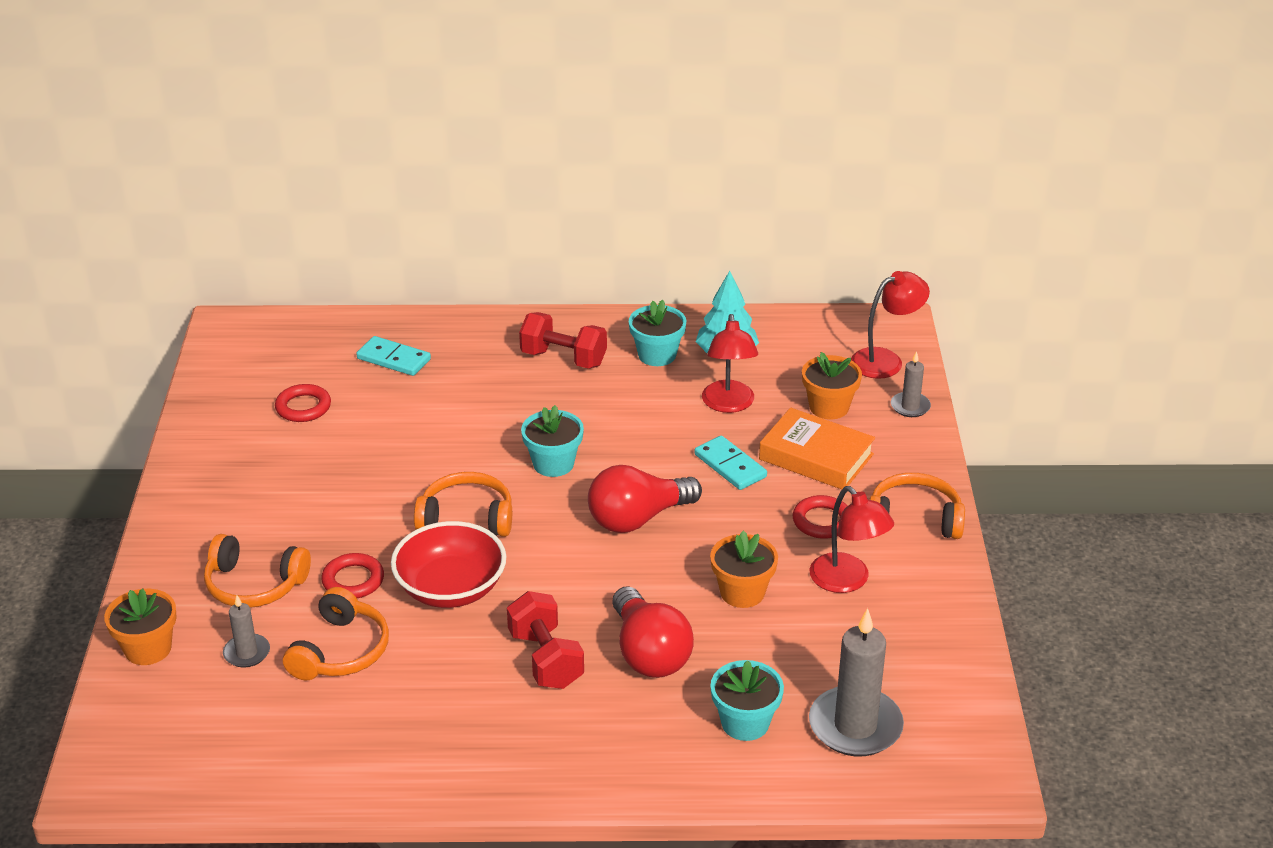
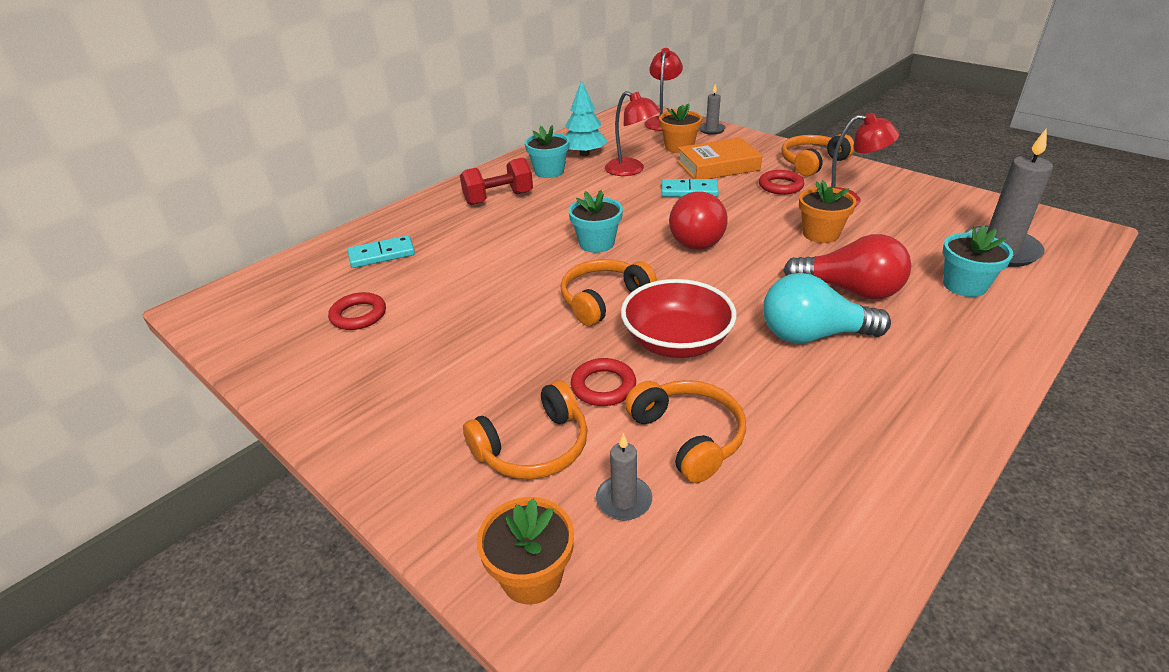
camera: 45 degrees left, 0 degrees up
red dumbbell [507,591,584,689] -> turquoise light bulb [763,273,891,344]

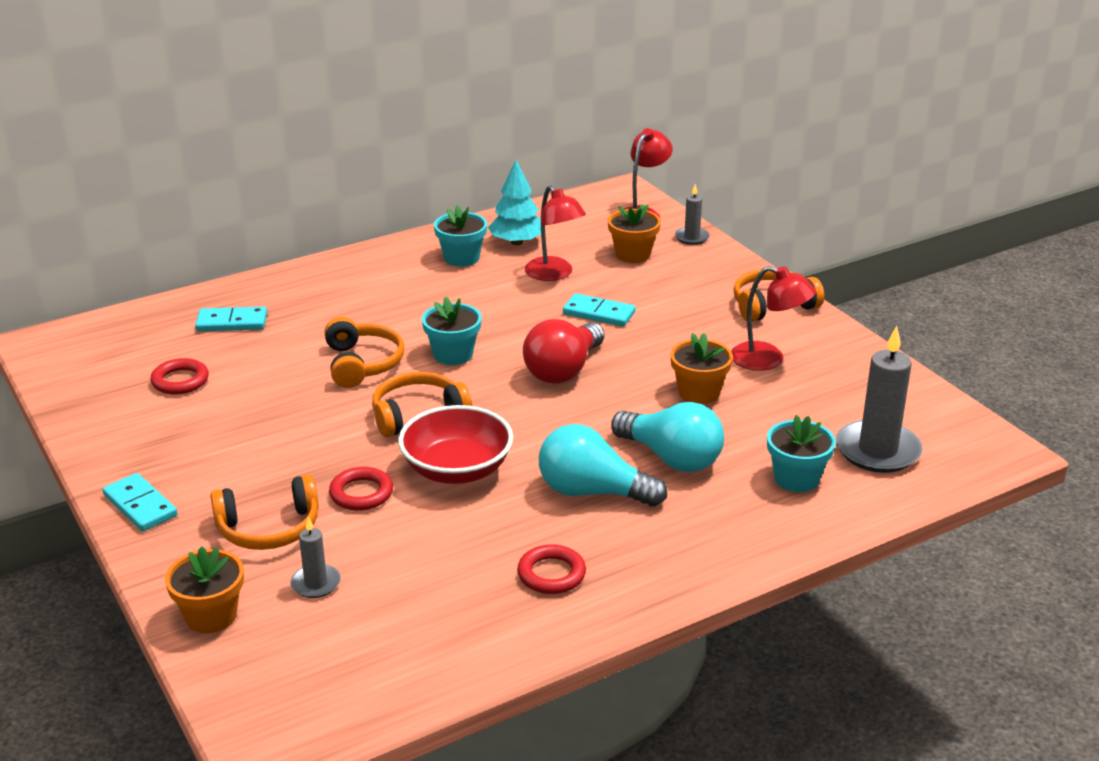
camera: 15 degrees right, 5 degrees down
red dumbbell [460,157,533,205] -> none
orange headphones [625,380,746,483] -> orange headphones moved to [325,317,404,388]
orange book [677,137,762,179] -> none
red ring [759,170,804,195] -> red ring moved to [517,544,586,594]
red light bulb [783,234,911,300] -> turquoise light bulb [611,402,724,472]
none -> turquoise domino [103,473,178,531]

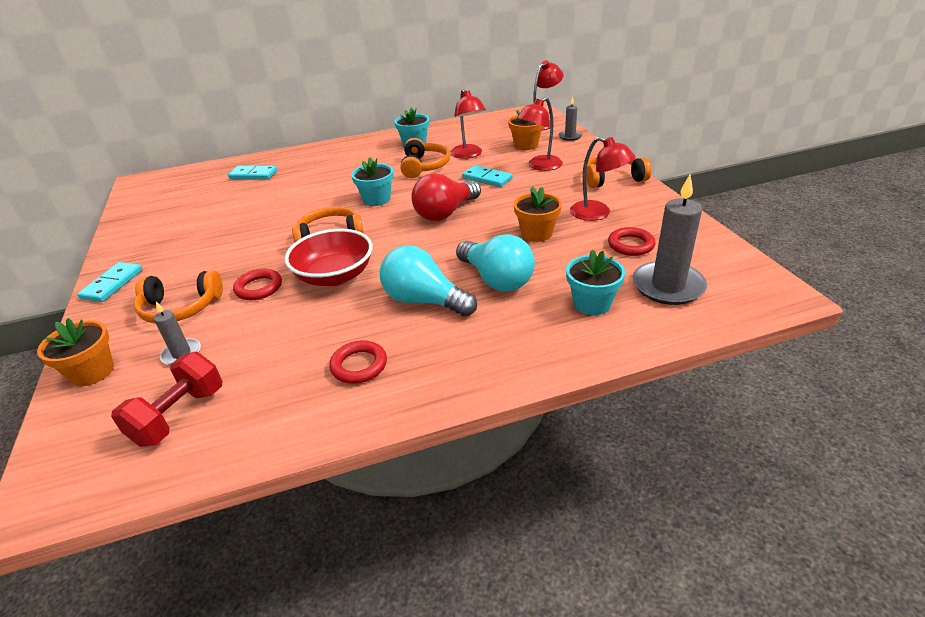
camera: 15 degrees right, 5 degrees up
turquoise domino [103,473,178,531] -> turquoise domino turned 45 degrees clockwise [77,262,143,302]
red ring [150,358,209,394] -> red ring moved to [608,227,655,256]
orange headphones [325,317,404,388] -> orange headphones moved to [400,138,450,178]
turquoise tree [488,160,541,245] -> none
none -> red dumbbell [111,352,222,447]
none -> red lamp [517,97,563,171]

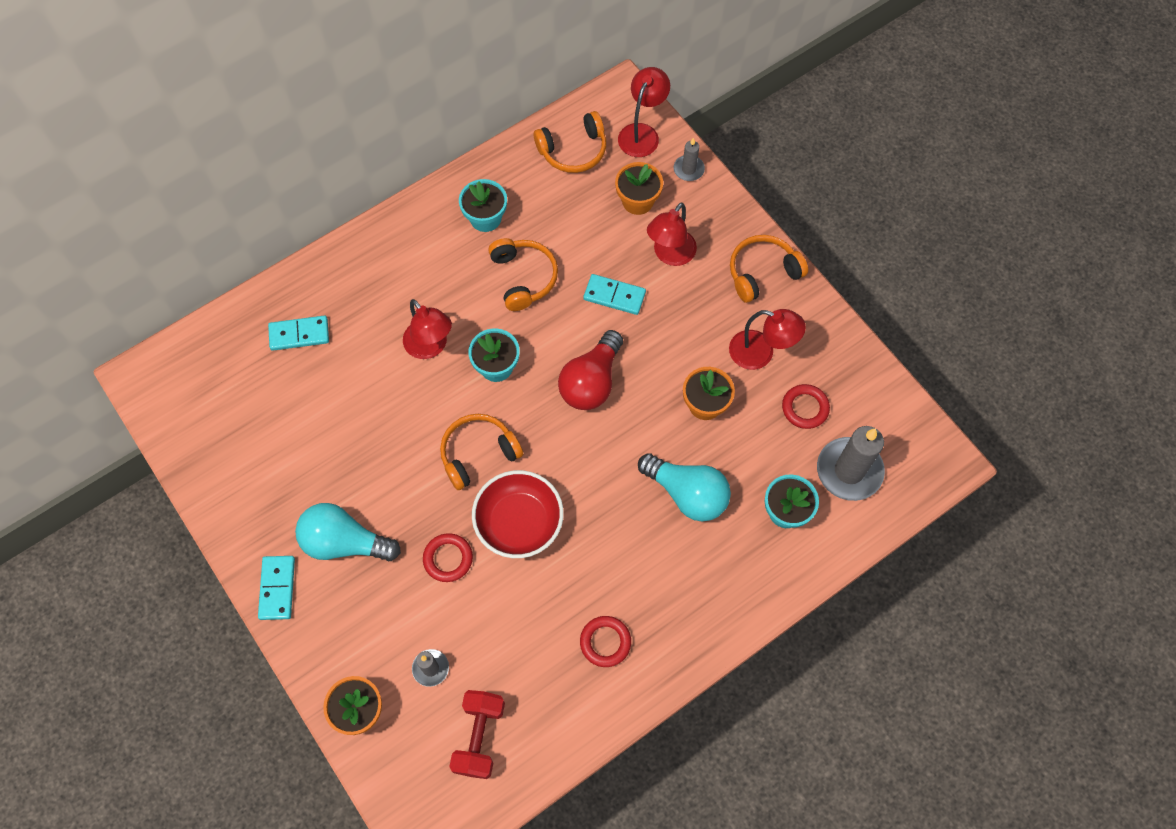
camera: 20 degrees left, 30 degrees up
orange headphones [134,270,223,324] -> orange headphones moved to [534,111,606,173]
turquoise light bulb [380,245,477,317] -> turquoise light bulb moved to [295,503,401,561]
red lamp [450,89,486,159] -> red lamp moved to [403,299,452,359]

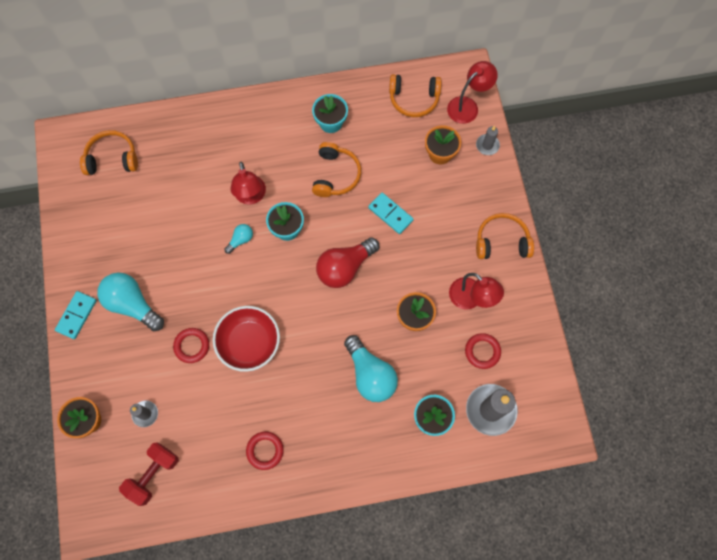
camera: 25 degrees right, 5 degrees up
turquoise domino [268,316,329,351] -> none
orange headphones [440,414,523,490] -> orange headphones moved to [80,130,138,175]
red lamp [647,202,697,266] -> none
none -> turquoise light bulb [224,224,253,254]

